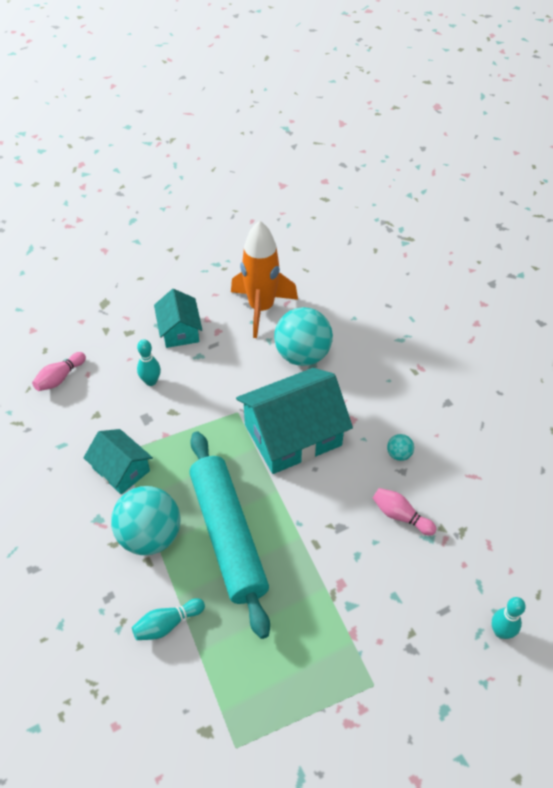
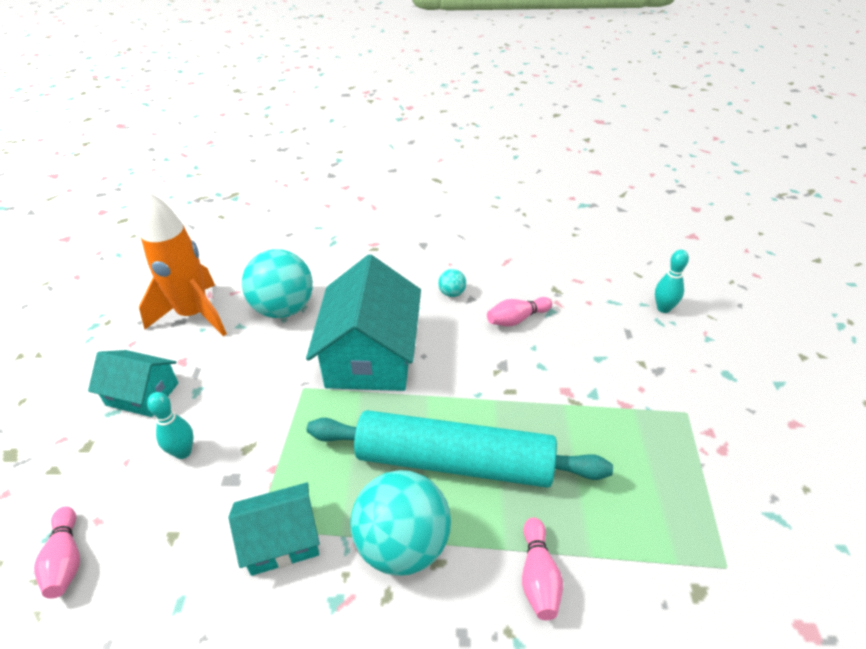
camera: 60 degrees left, 10 degrees down
turquoise bowling pin [132,598,205,640] -> pink bowling pin [522,518,563,620]

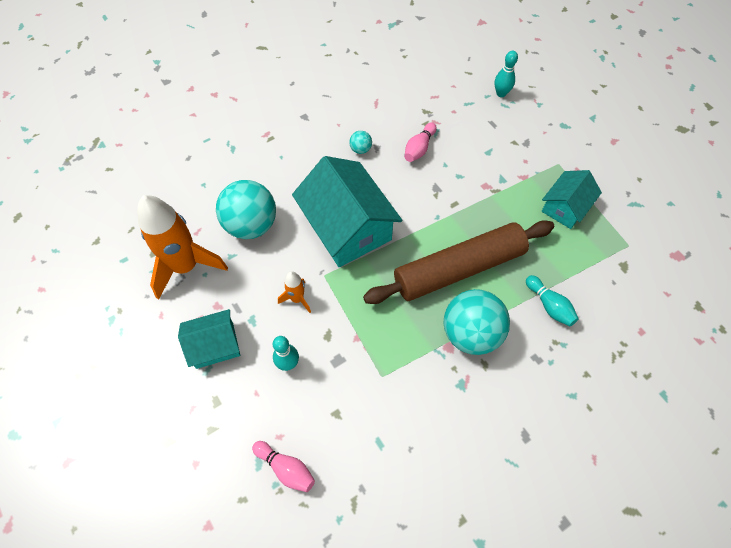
camera: 35 degrees left, 20 degrees up
turquoise house [228,483,320,576] -> turquoise house moved to [542,170,602,229]
turquoise rolling pin [307,410,613,488] -> brown rolling pin [363,220,554,304]
pink bowling pin [522,518,563,620] -> turquoise bowling pin [526,275,579,326]
none -> orange rocket [278,271,311,313]

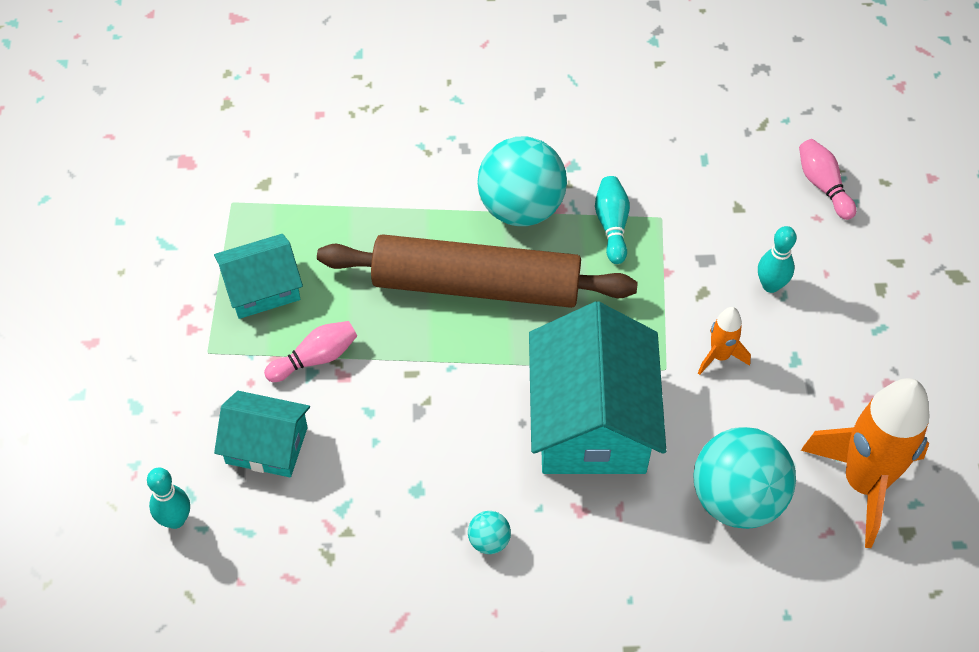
camera: 150 degrees left, 5 degrees down
turquoise house [178,309,240,369] -> turquoise house moved to [214,391,310,477]
pink bowling pin [404,122,437,162] -> pink bowling pin moved to [264,321,357,382]
turquoise bowling pin [526,275,579,326] -> turquoise bowling pin moved to [595,176,630,264]

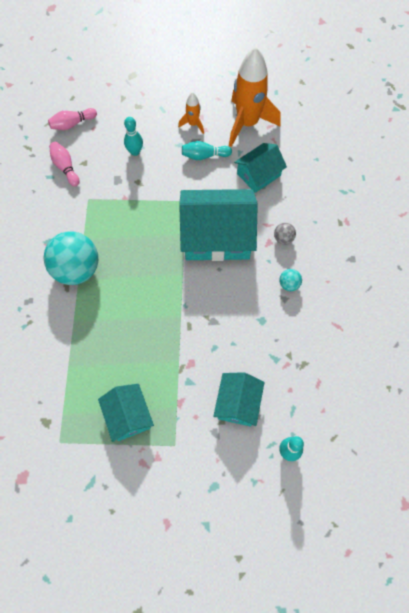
camera: 90 degrees left, 10 degrees up
pink bowling pin [264,321,357,382] -> pink bowling pin moved to [49,142,80,186]
brown rolling pin [317,234,638,308] -> none
turquoise bowling pin [595,176,630,264] -> turquoise bowling pin moved to [182,141,232,160]
turquoise ball [693,427,796,529] -> turquoise house [234,143,287,193]
orange rocket [698,307,751,375] -> orange rocket moved to [178,92,204,134]
none -> grey ball [274,223,296,245]

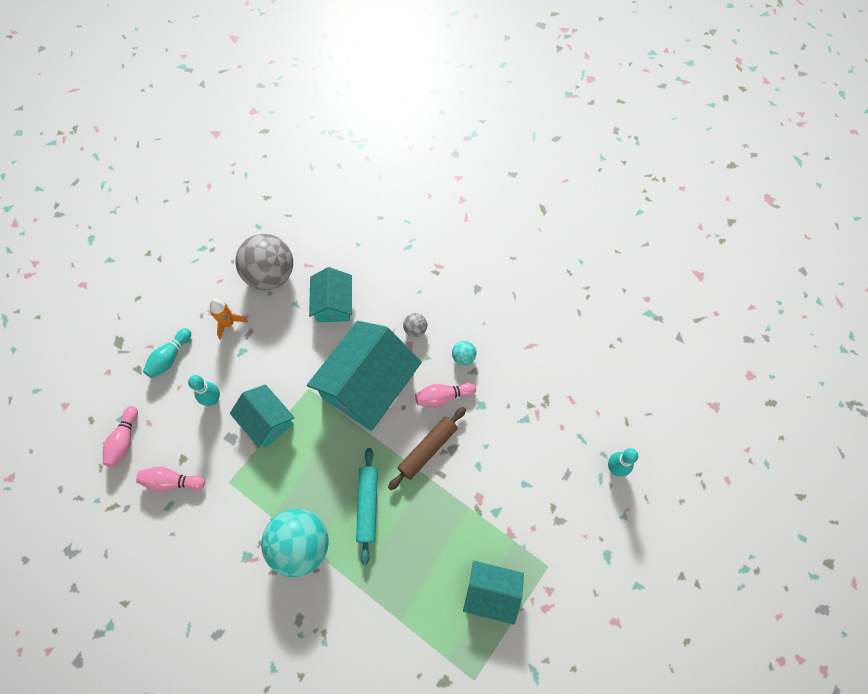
camera: 55 degrees left, 0 degrees up
turquoise bowling pin [182,141,232,160] -> turquoise bowling pin moved to [143,328,191,378]
turquoise house [213,372,265,426] -> turquoise house moved to [230,384,295,448]
orange rocket [229,47,281,147] -> grey ball [236,234,293,290]
none -> turquoise rolling pin [356,448,378,565]
none -> brown rolling pin [388,407,466,490]
none -> pink bowling pin [415,383,476,408]

